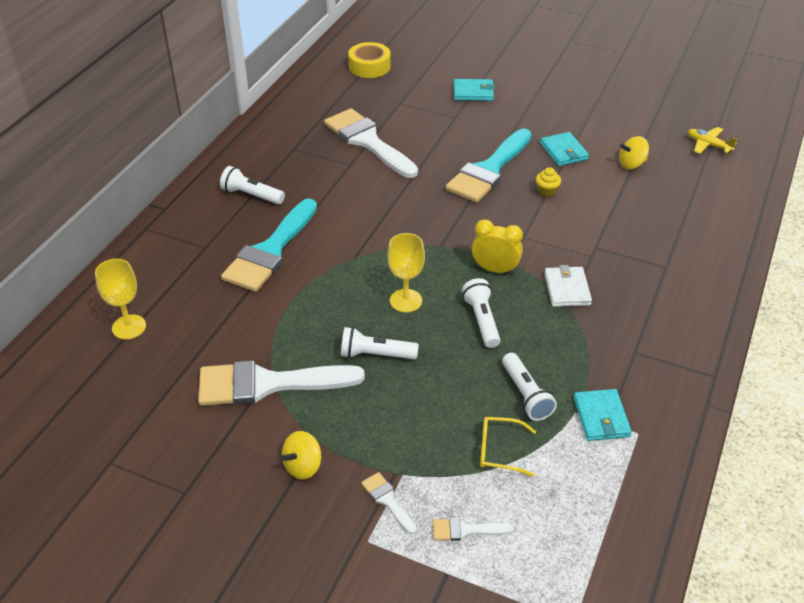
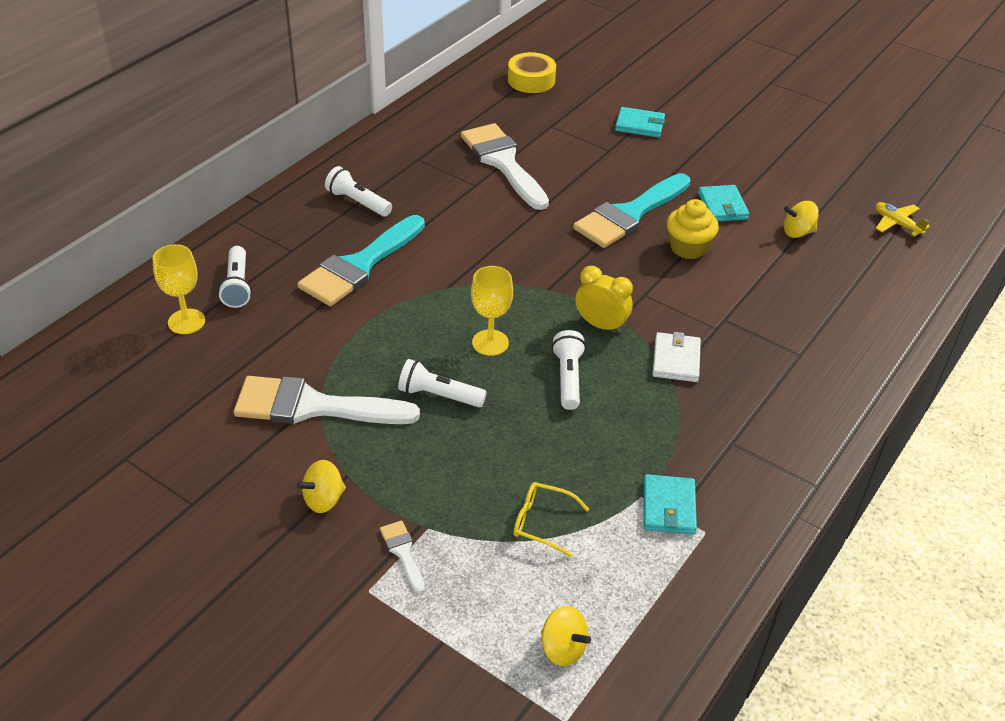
camera: 10 degrees right, 0 degrees up
white brush [433,518,514,541] -> none
white flashlight [502,353,557,421] -> white flashlight moved to [218,246,252,308]
yellow cupcake [536,167,561,197] -> yellow cupcake [667,199,719,259], size x1.74
none -> yellow spinning top [541,606,591,666]

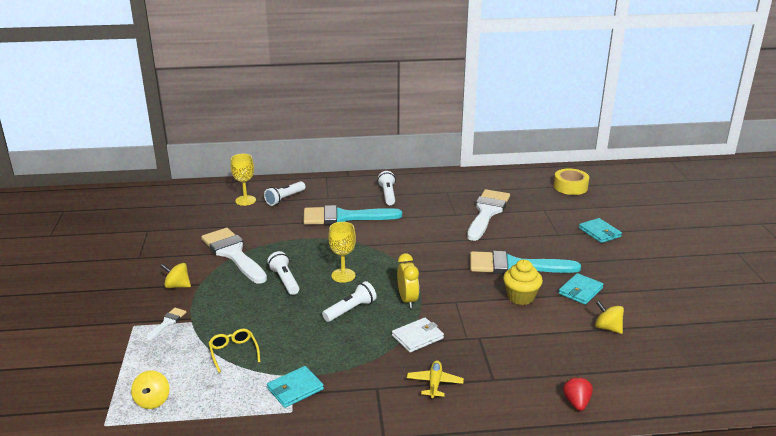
camera: 50 degrees right, 15 degrees down
yellow plane [875,202,930,237] -> yellow plane moved to [407,360,464,399]
none -> red strawberry [563,376,593,411]

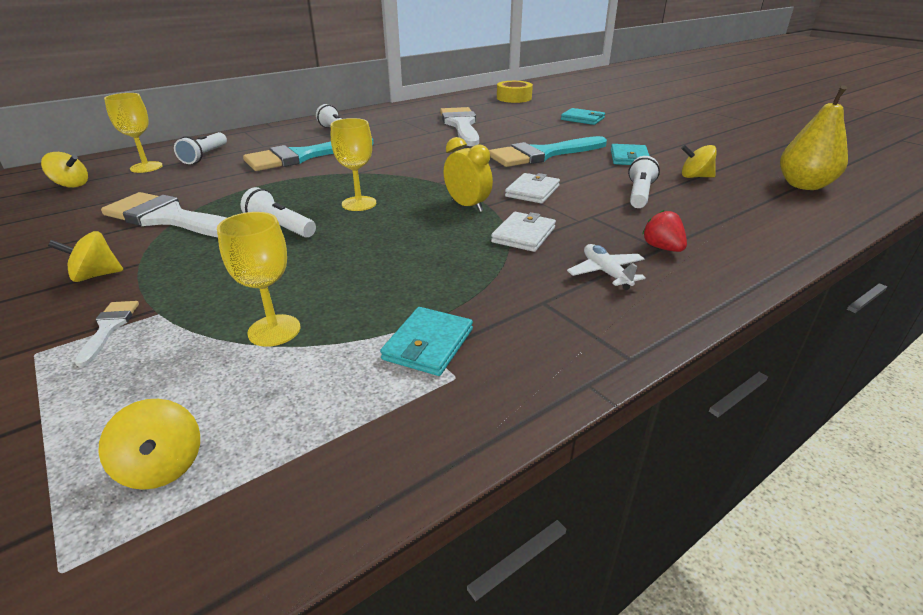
camera: 30 degrees left, 5 degrees up
yellow glasses [208,329,260,373] -> yellow goblet [217,212,300,347]
white flashlight [322,281,377,322] -> white flashlight moved to [628,156,660,208]
yellow plane [407,360,464,399] -> white plane [567,244,646,290]
yellow cupcake [503,260,543,305] -> none
red strawberry [563,376,593,411] -> red strawberry moved to [642,210,687,252]
none -> yellow spinning top [41,152,88,188]
none -> white wallet [505,173,560,204]
none -> yellow pear [780,85,848,190]

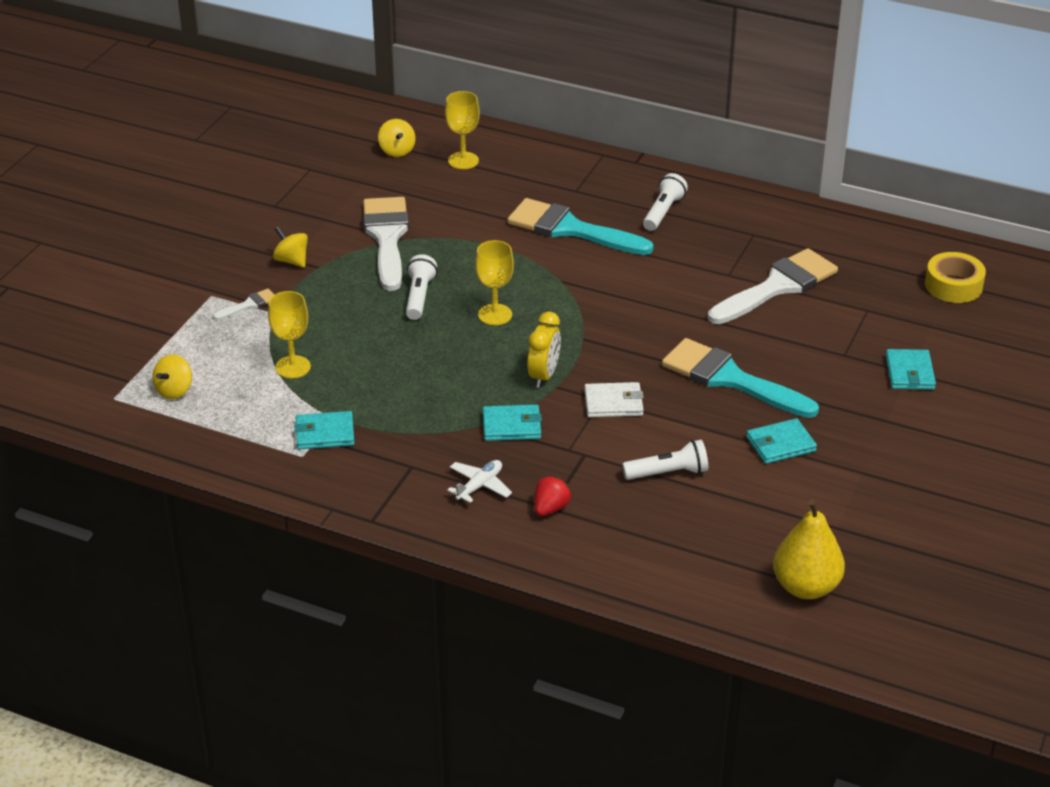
camera: 60 degrees right, 5 degrees up
white flashlight [174,132,227,164] -> none
white wallet [491,212,556,252] -> turquoise wallet [483,405,542,441]
yellow spinning top [681,145,717,178] -> none

